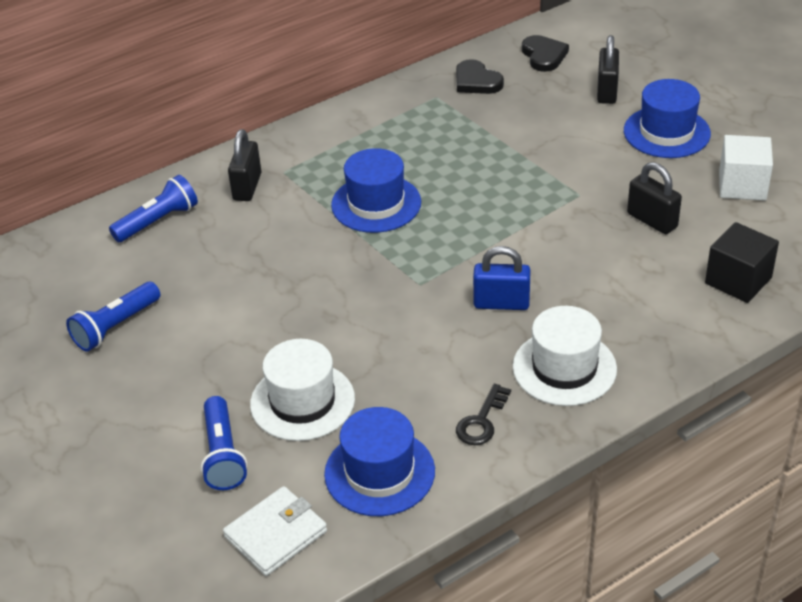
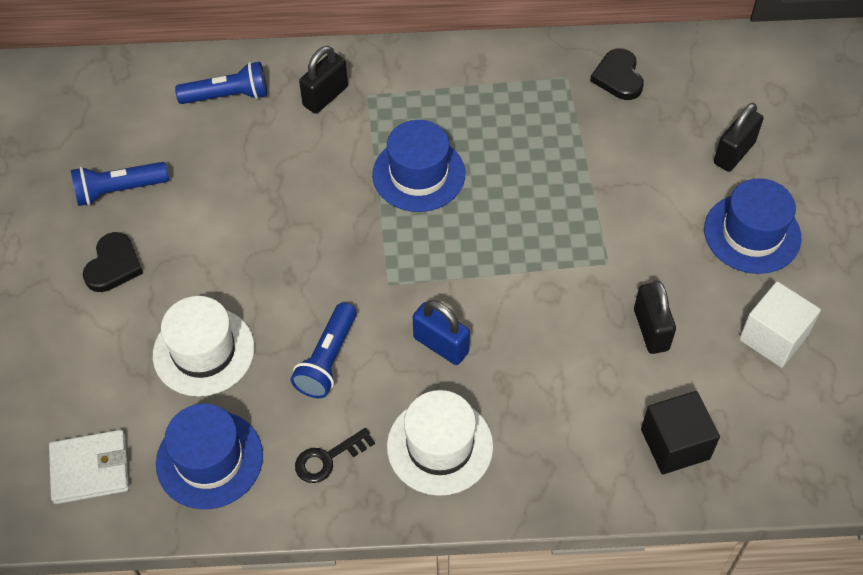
camera: 30 degrees right, 15 degrees up
blue flashlight [201,396,247,490] -> blue flashlight moved to [291,302,357,398]
black heart [522,35,569,72] -> black heart moved to [83,232,143,292]

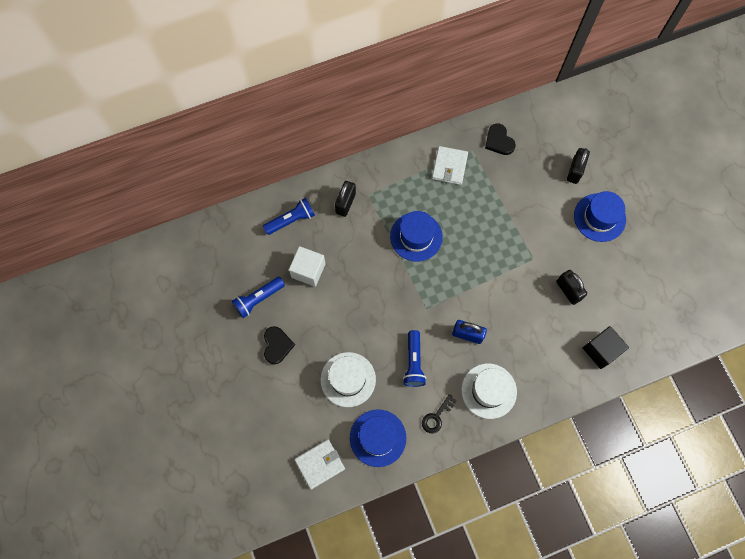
camera: 20 degrees left, 15 degrees up
white cube [739,281,821,368] -> white cube moved to [289,246,326,287]
none -> white wallet [432,146,468,185]

